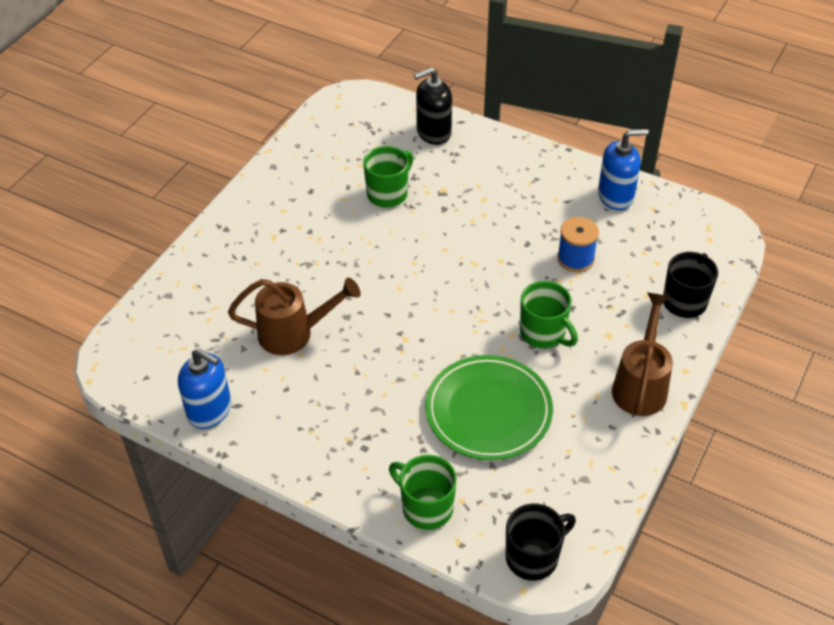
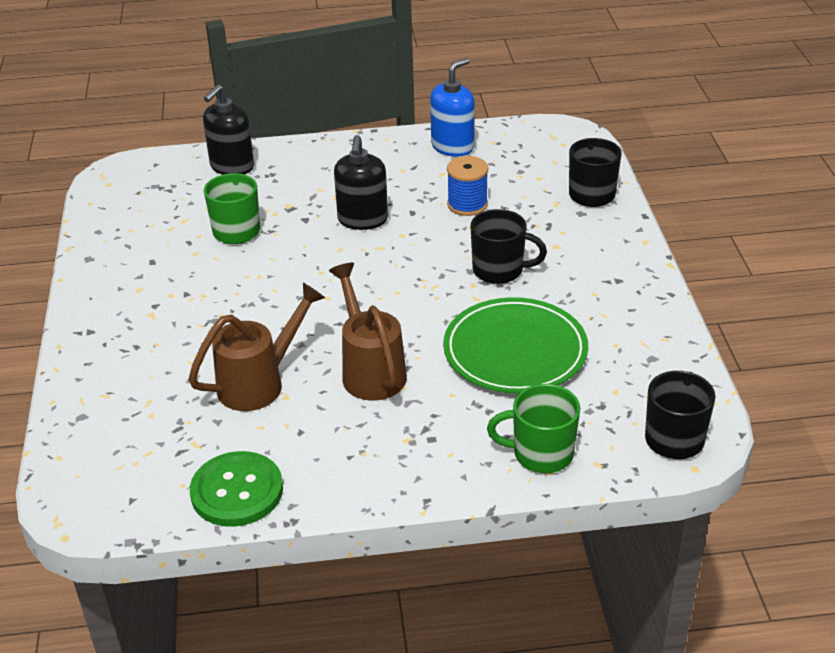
camera: 35 degrees left, 10 degrees down
blue soap dispenser [178,348,231,429] -> green button [190,451,283,527]
green mug [520,281,578,348] -> black mug [470,209,547,284]
brown watering can [612,293,673,416] -> brown watering can moved to [329,263,407,401]
none -> black soap dispenser [334,135,388,230]

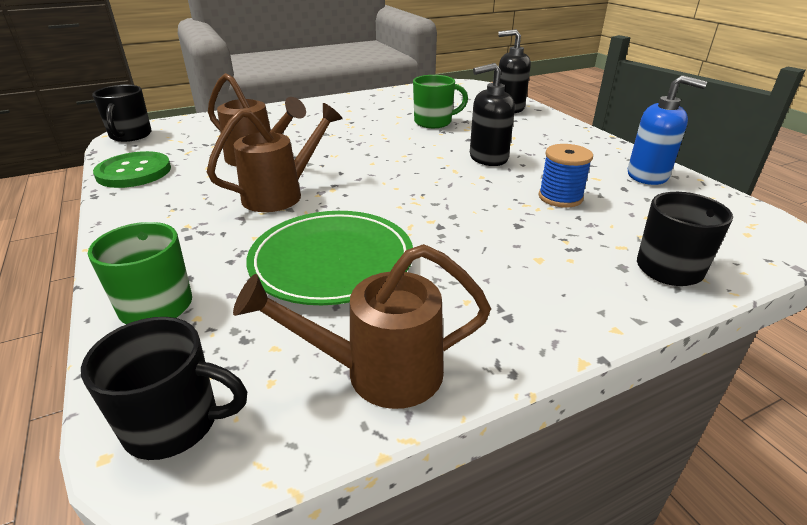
camera: 70 degrees right, 5 degrees down
black mug [470,209,547,284] -> black mug moved to [92,85,152,142]
none -> brown watering can [233,244,491,409]

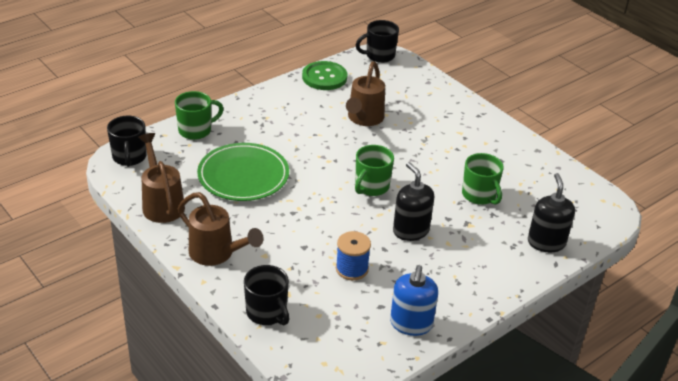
camera: 75 degrees right, 5 degrees up
brown watering can [207,103,343,212] -> brown watering can moved to [178,192,264,266]
none -> green mug [355,145,394,196]

